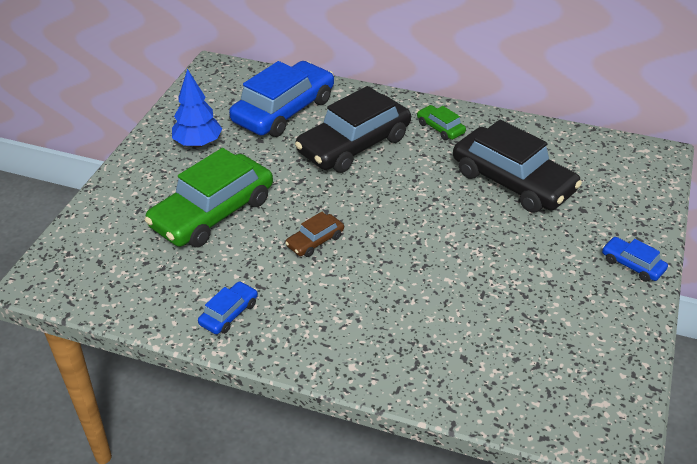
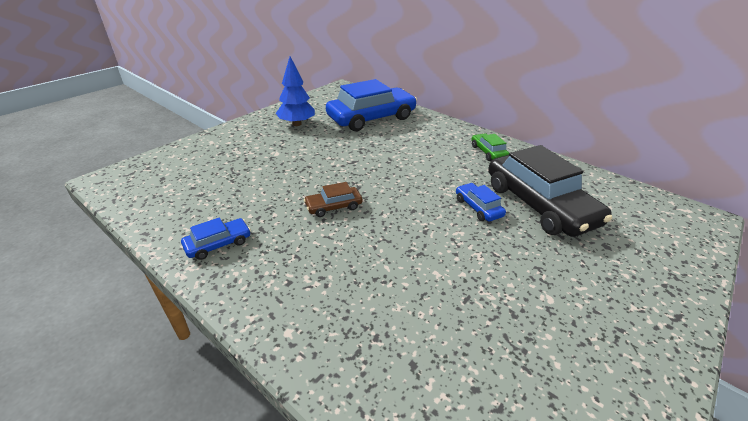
camera: 20 degrees right, 5 degrees down
green car [145,148,273,247] -> none
black car [295,86,411,173] -> none
blue car [602,237,668,282] -> blue car moved to [456,183,506,222]

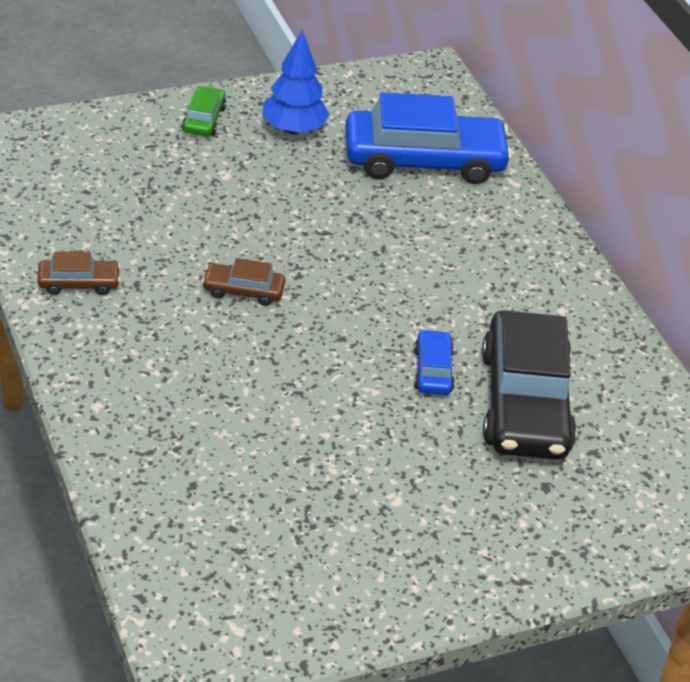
camera: 25 degrees right, 5 degrees up
blue car [181,218,251,260] -> brown car [37,252,121,295]
green car [471,133,509,161] -> green car moved to [182,86,226,136]

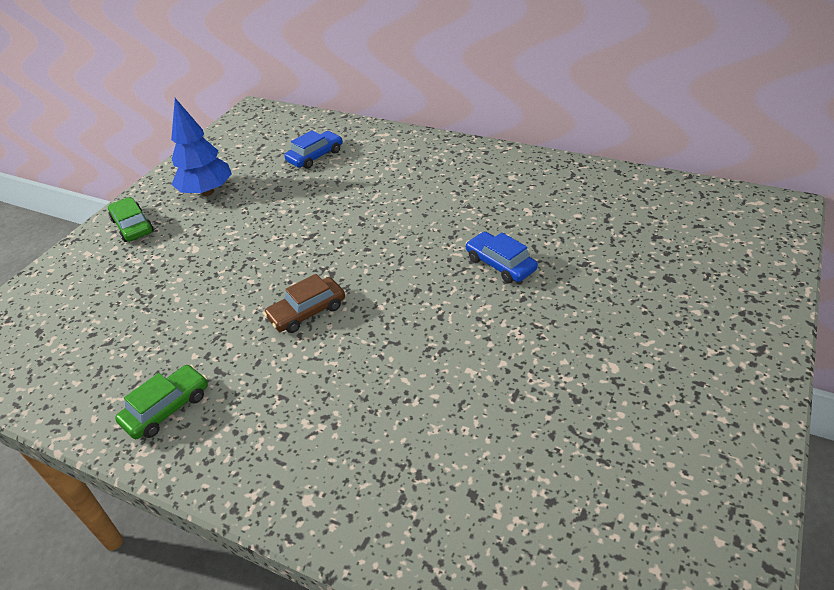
camera: 35 degrees left, 0 degrees up
brown car [37,252,121,295] -> green car [115,365,208,439]
blue car [345,92,512,184] -> blue car [284,130,343,169], size x0.45
black car [482,310,577,460] -> none

